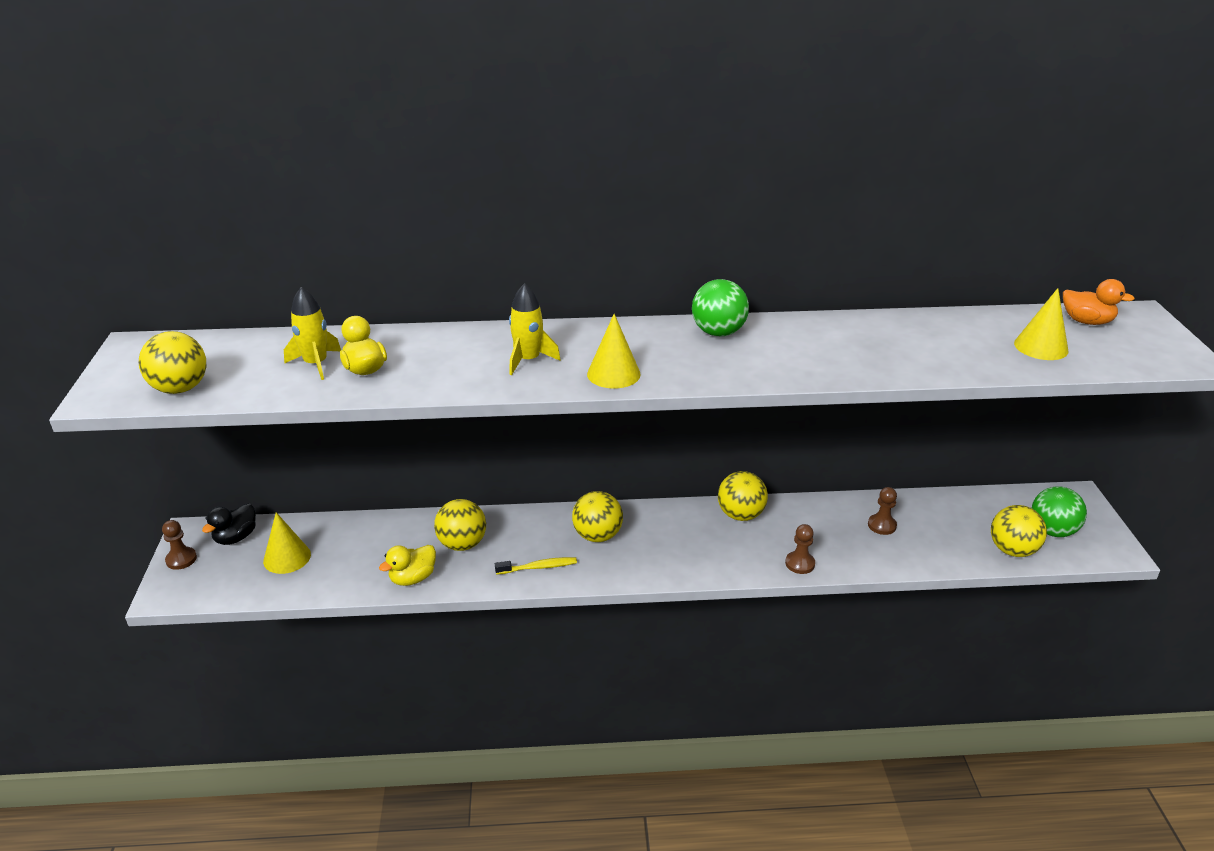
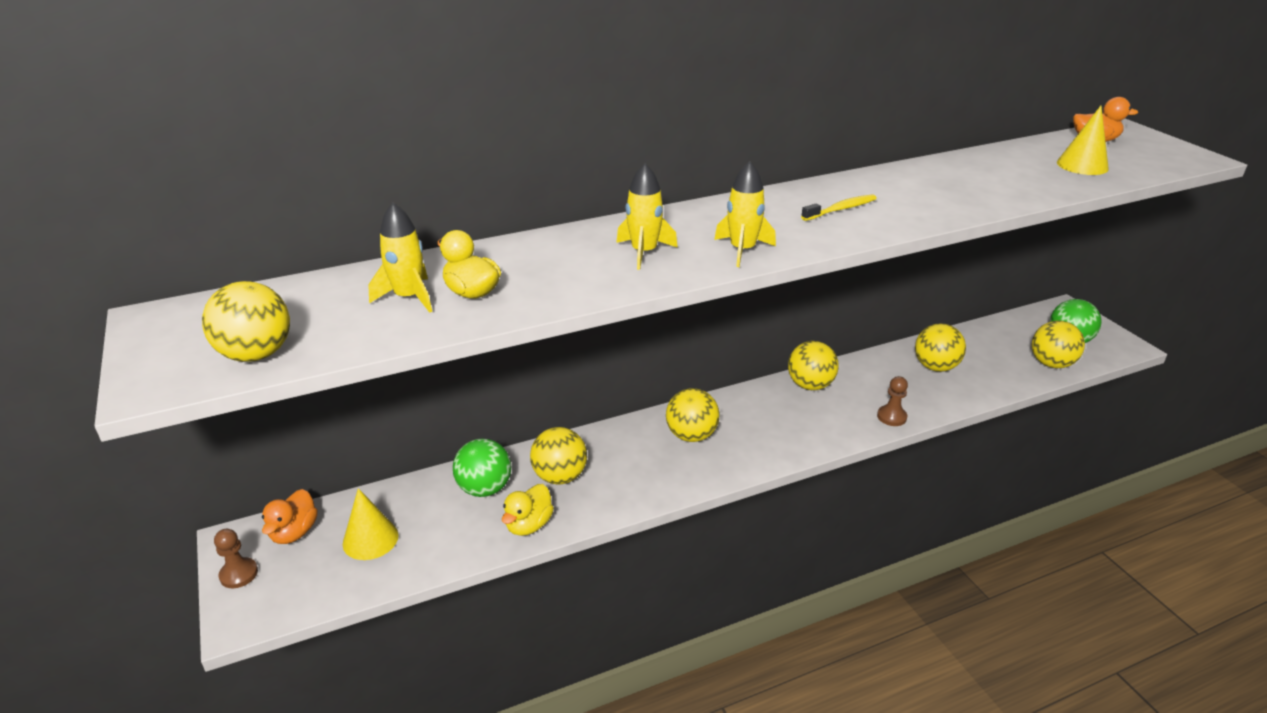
camera: 20 degrees left, 0 degrees up
black duck [202,503,256,545] -> orange duck [262,489,318,544]
yellow toothbrush [495,557,577,575] -> yellow toothbrush moved to [801,194,877,221]
yellow cone [587,314,641,389] -> yellow rocket [714,161,776,267]
green ball [692,279,749,336] -> green ball moved to [453,439,511,497]
brown pawn [868,487,897,535] -> yellow ball [915,324,966,372]

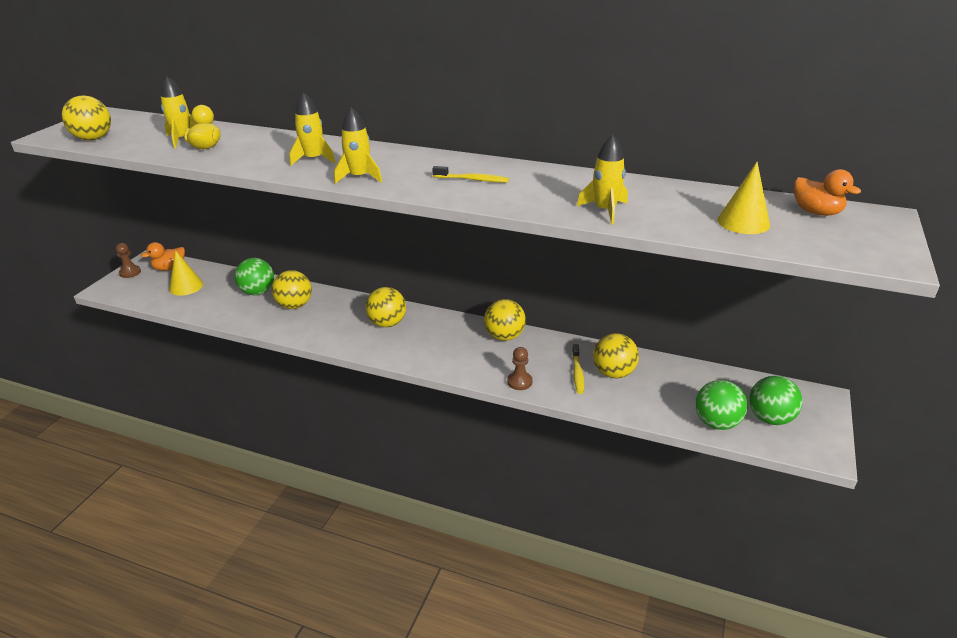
camera: 45 degrees right, 0 degrees up
yellow duck [502,484,554,536] -> none
yellow ball [1032,321,1085,368] -> green ball [695,380,747,430]
none -> yellow toothbrush [572,344,584,394]
none -> yellow rocket [577,134,628,224]

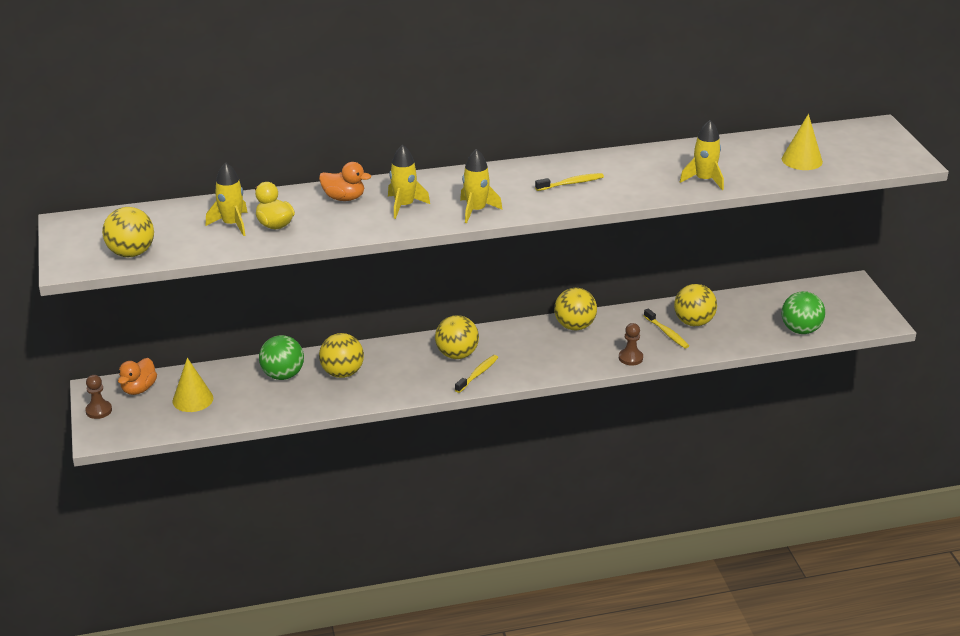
camera: 35 degrees left, 0 degrees up
green ball [749,376,803,425] -> none
orange duck [794,169,861,216] -> orange duck moved to [319,162,371,201]
none -> yellow toothbrush [455,355,498,393]

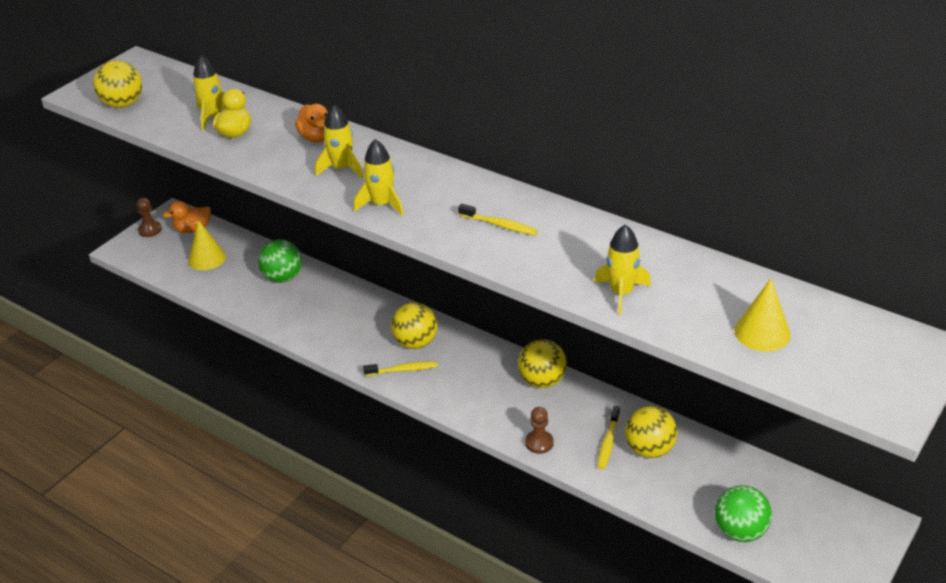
camera: 50 degrees right, 5 degrees up
yellow ball [319,333,364,378] -> none

